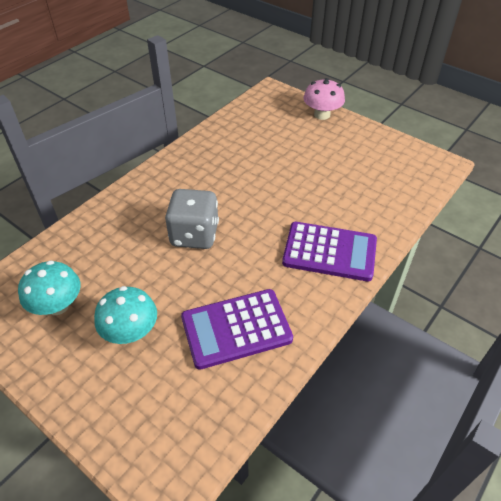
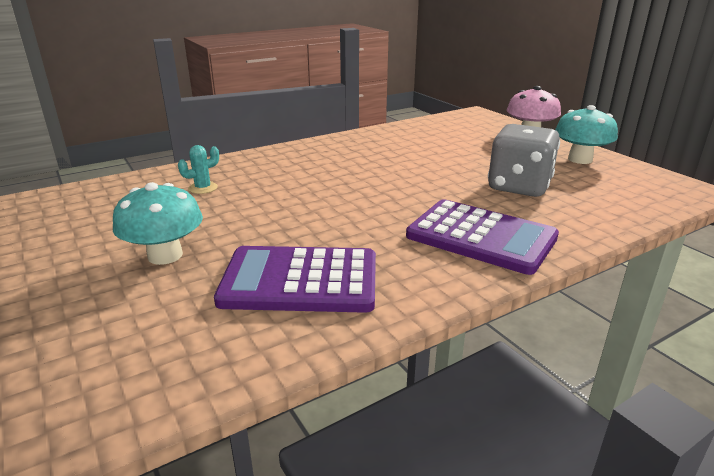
camera: 20 degrees right, 20 degrees down
turquoise mushroom [18,260,80,315] -> turquoise mushroom moved to [555,105,618,164]
grey dice [165,189,219,249] -> grey dice moved to [488,124,560,197]
none -> turquoise cactus [178,145,219,194]

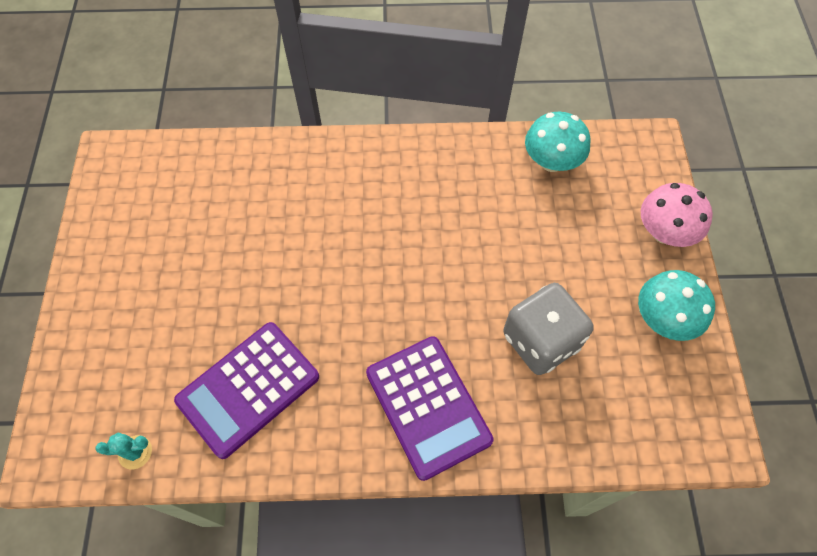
camera: 30 degrees right, 35 degrees up
turquoise mushroom [113,182,203,265] -> turquoise mushroom moved to [525,112,590,172]
turquoise cactus [178,145,219,194] -> turquoise cactus moved to [95,433,152,469]
purple calculator [214,246,376,313] -> purple calculator turned 75 degrees counterclockwise [174,322,319,459]

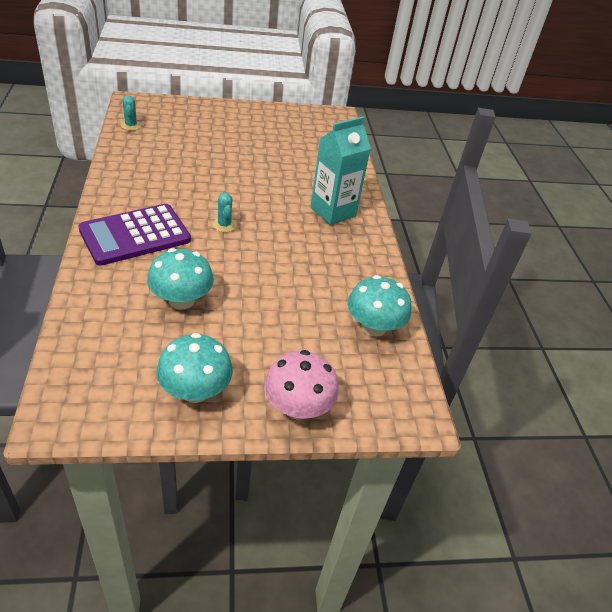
camera: 80 degrees right, 20 degrees down
purple calculator [174,322,319,459] -> none
grey dice [503,283,594,375] -> turquoise mushroom [147,248,214,310]
none -> turquoise cactus [213,193,237,232]
none -> turquoise carton [310,116,371,225]

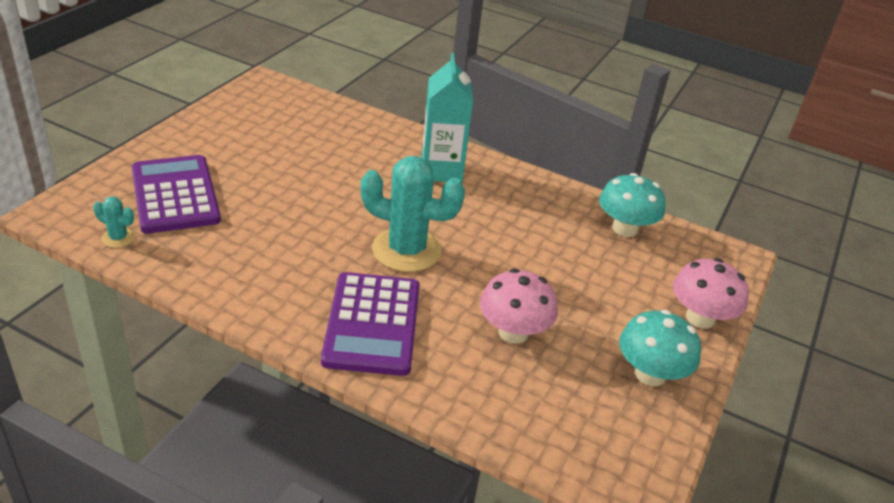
camera: 55 degrees left, 5 degrees down
turquoise mushroom [147,248,214,310] -> pink mushroom [480,269,558,344]
turquoise cactus [213,193,237,232] -> turquoise cactus [361,156,465,272], size x2.27
none -> purple calculator [131,155,221,234]

